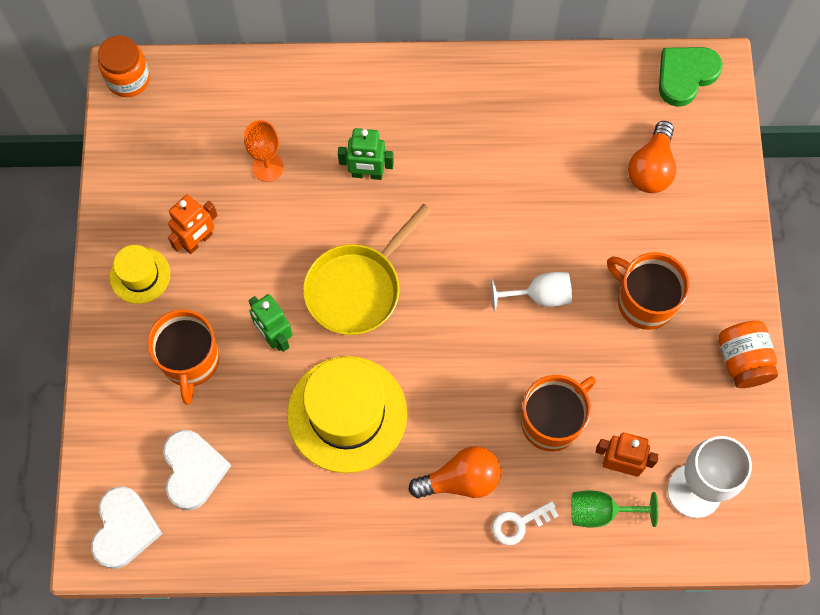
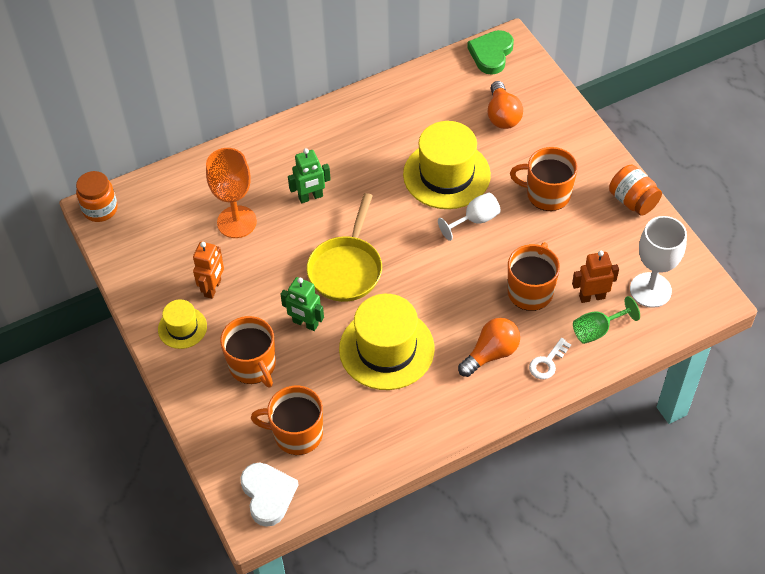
camera: 25 degrees left, 15 degrees down
white heart [163,430,231,511] -> orange mug [251,386,323,455]
orange goblet [244,120,284,182] -> orange goblet [206,148,257,238], size x1.59
none -> yellow hat [403,121,491,209]

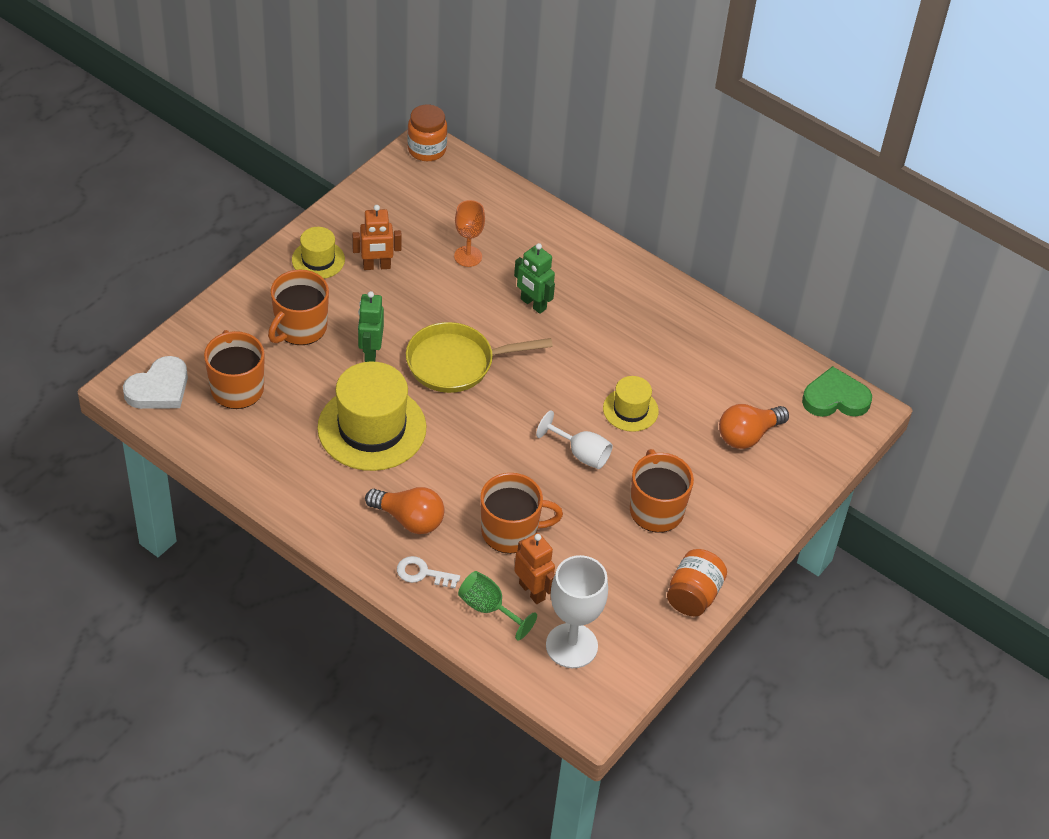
camera: 60 degrees right, 5 degrees down
orange goblet [206,148,257,238] -> orange goblet [454,200,485,267], size x0.63
yellow hat [403,121,491,209] -> yellow hat [603,376,659,432], size x0.52

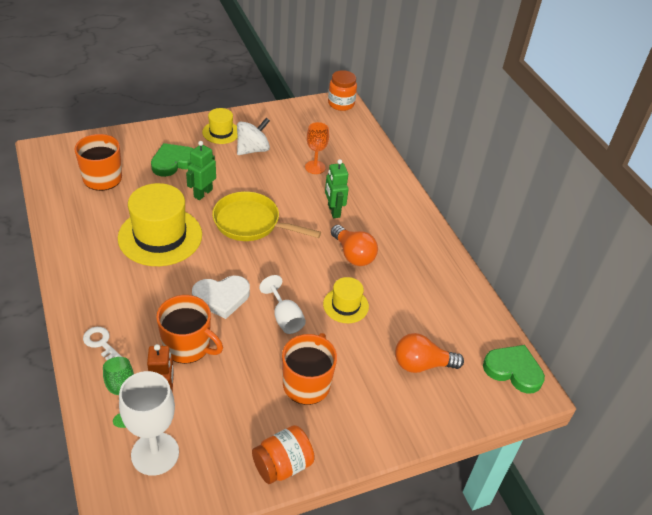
camera: 30 degrees right, 5 degrees down
white heart [123,356,188,409] -> white heart moved to [192,276,250,319]
orange mug [268,270,329,345] -> green heart [151,143,194,177]
orange robot [352,205,402,270] -> white spinning top [237,117,270,155]
orange light bulb [365,487,445,534] -> orange light bulb moved to [331,225,378,266]

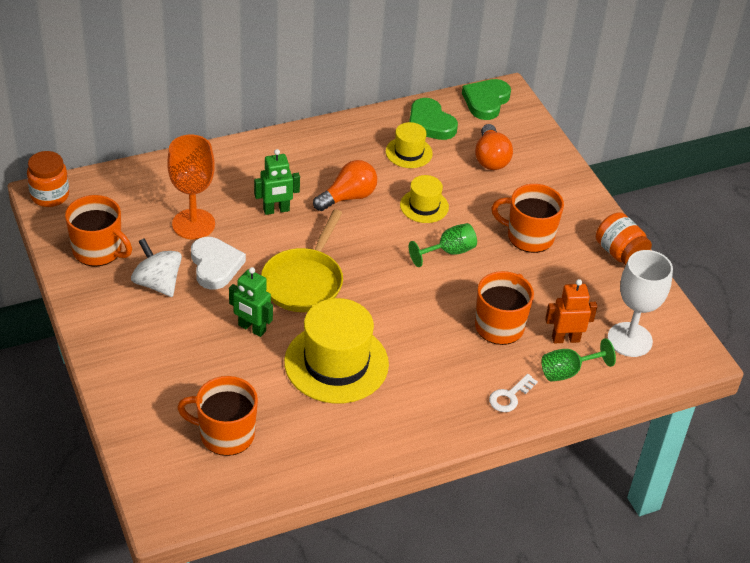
camera: 90 degrees left, 0 degrees up
green heart [151,143,194,177] -> green heart moved to [409,98,458,140]
white heart [192,276,250,319] -> white heart moved to [191,237,246,289]
yellow hat [202,108,238,144] -> yellow hat moved to [386,122,433,168]
white goblet [259,275,306,334] -> green goblet [409,223,477,267]
orange goblet [305,122,329,174] -> orange goblet [167,135,215,239], size x1.59
none -> orange mug [65,195,132,266]

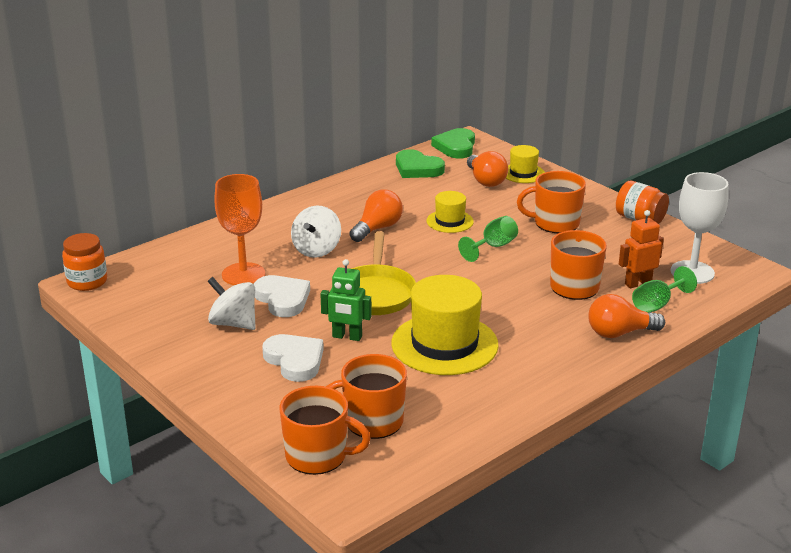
camera: 15 degrees left, 15 degrees down
orange mug [65,195,132,266] -> orange mug moved to [280,386,371,475]
green robot [254,149,300,215] -> white spinning top [291,206,341,258]
yellow hat [386,122,433,168] -> yellow hat moved to [506,145,545,183]
white key [489,374,538,412] -> orange light bulb [588,294,665,338]
none -> white heart [262,334,324,382]

